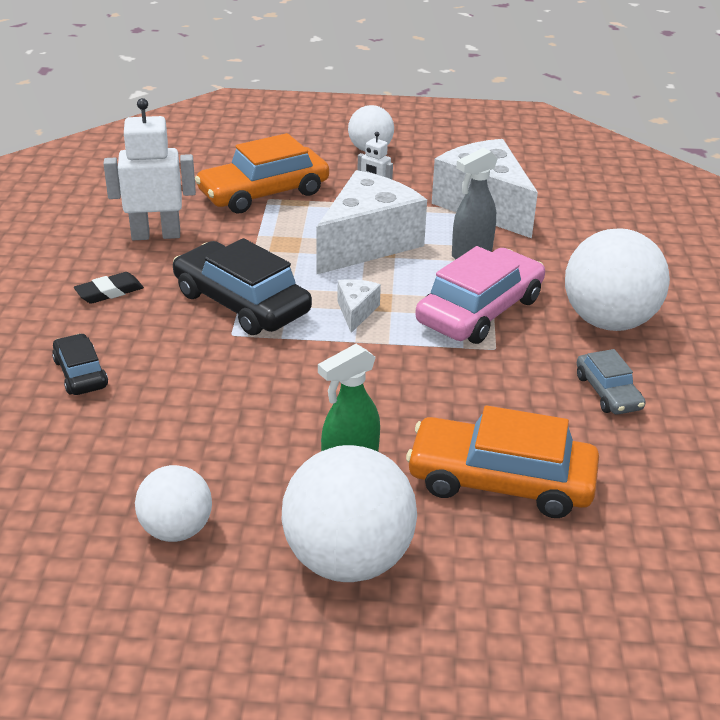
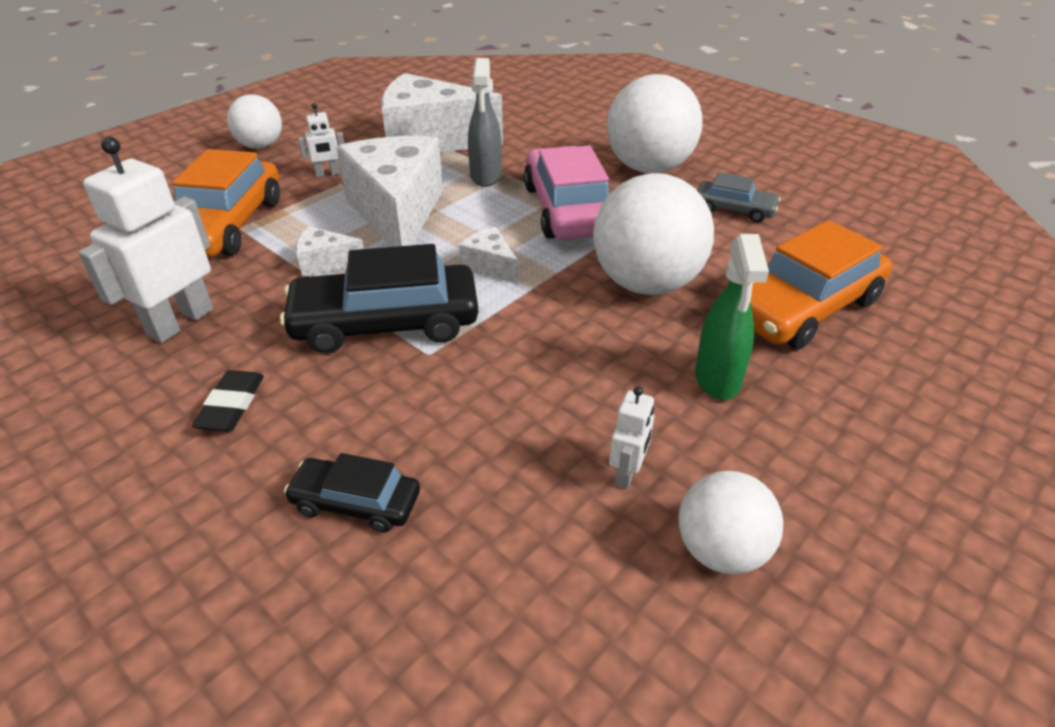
camera: 50 degrees left, 5 degrees up
white ball [282,445,417,582] -> white ball moved to [593,173,714,295]
none -> white cheese [296,226,364,277]
none -> white robot [609,386,654,489]

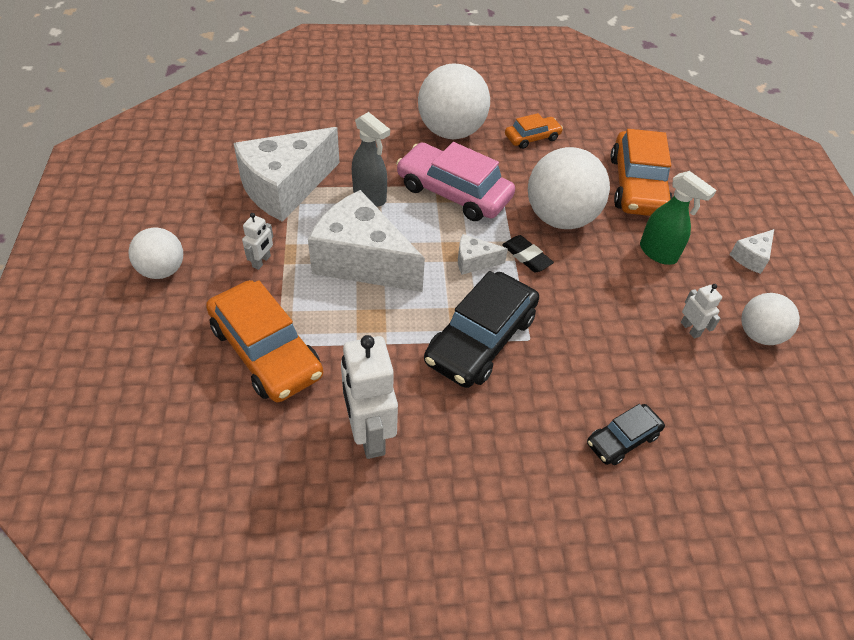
camera: 50 degrees left, 10 degrees up
black eraser [192,370,264,432] -> black eraser moved to [502,235,554,272]
white cheese [296,226,364,277] -> white cheese moved to [730,229,774,274]
grey car [697,172,781,222] -> orange car [505,113,563,149]

